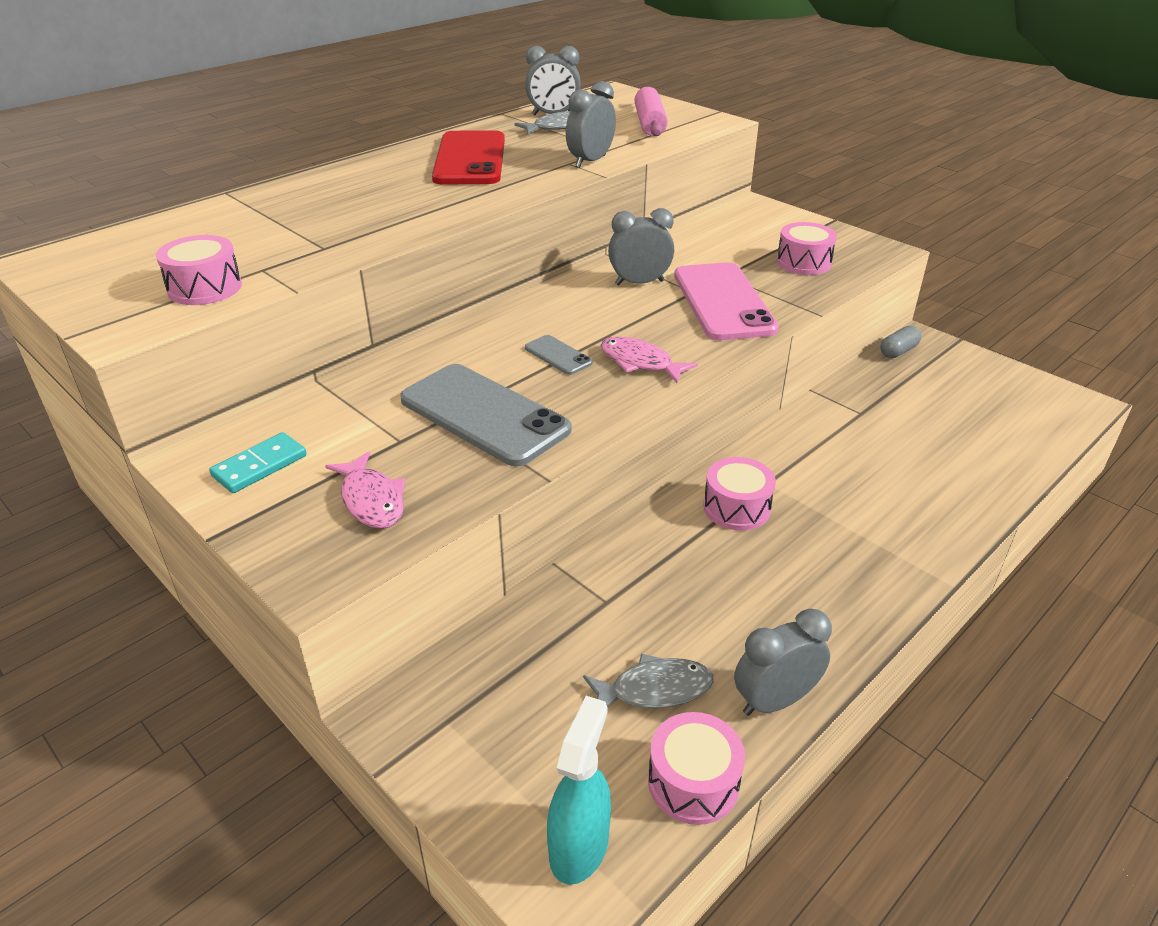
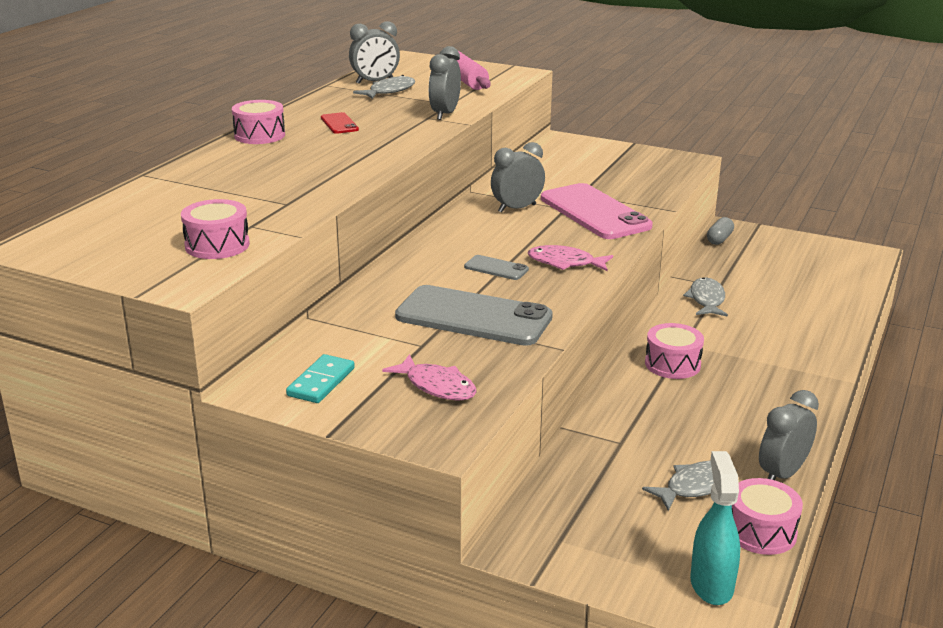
camera: 20 degrees left, 10 degrees down
red phone [432,130,505,185] -> red phone [321,112,359,134], size x0.45
pink drum [777,222,837,275] -> pink drum moved to [232,100,285,144]
none -> grey fish [683,277,728,317]

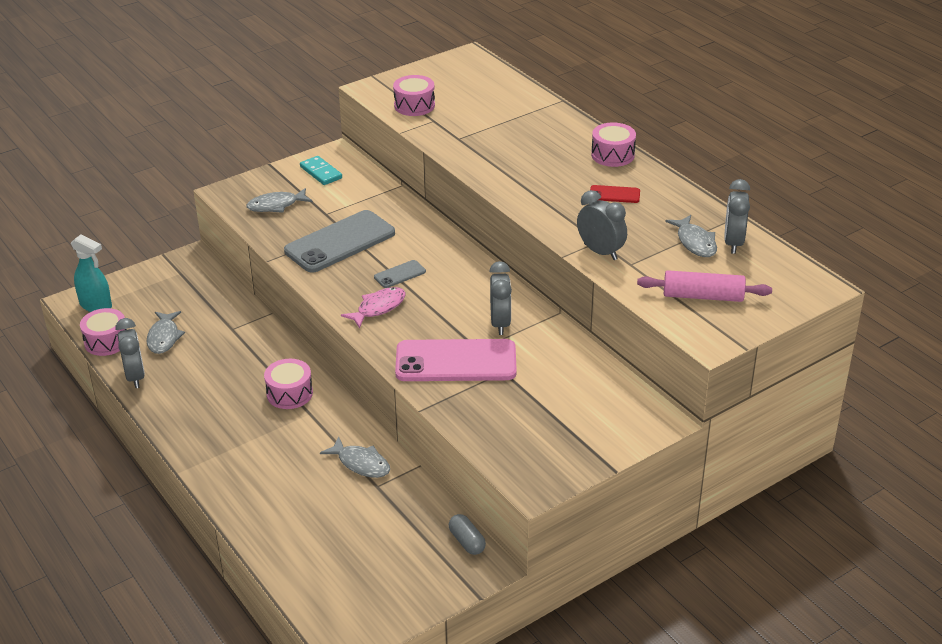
camera: 120 degrees right, 10 degrees up
pink fish [382,354,477,401] -> grey fish [246,188,313,213]

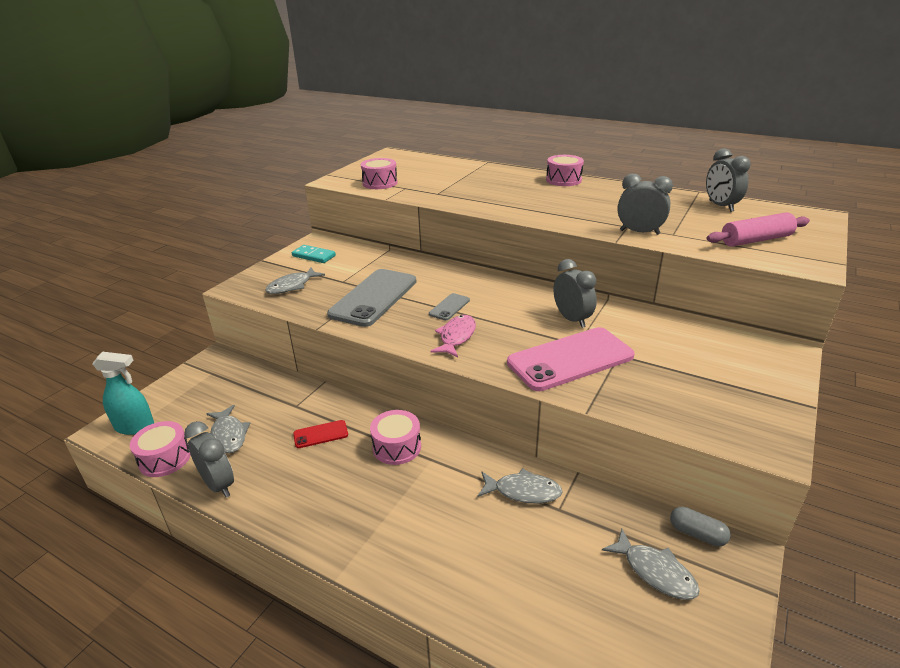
camera: 25 degrees left, 5 degrees down
red phone [590,185,640,203] -> red phone moved to [293,420,348,448]
grey fish [665,215,717,257] -> grey fish moved to [602,529,700,600]

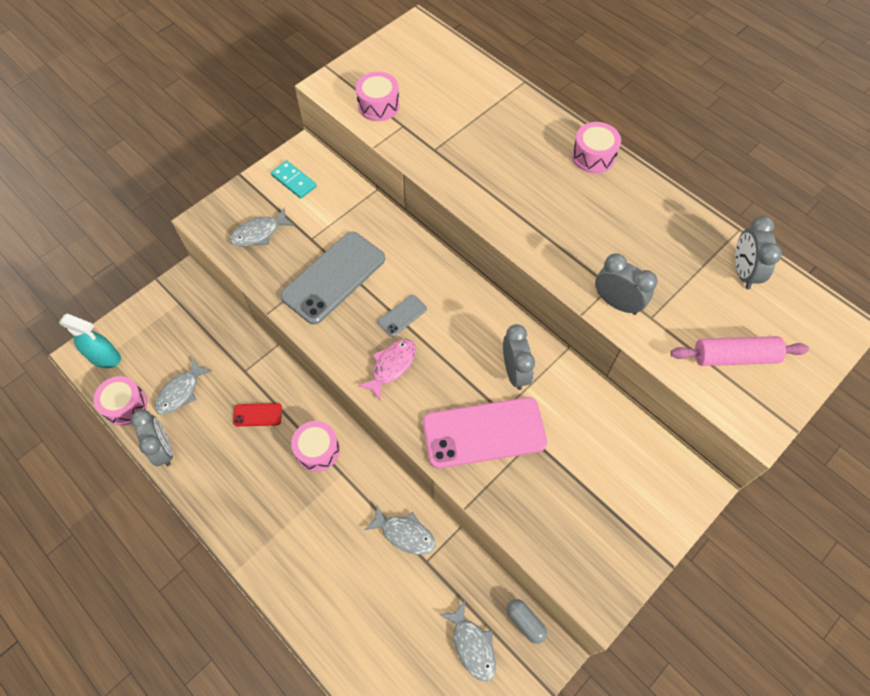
camera: 15 degrees right, 30 degrees up
grey fish [206,405,250,453] -> grey fish turned 45 degrees clockwise [155,358,213,415]

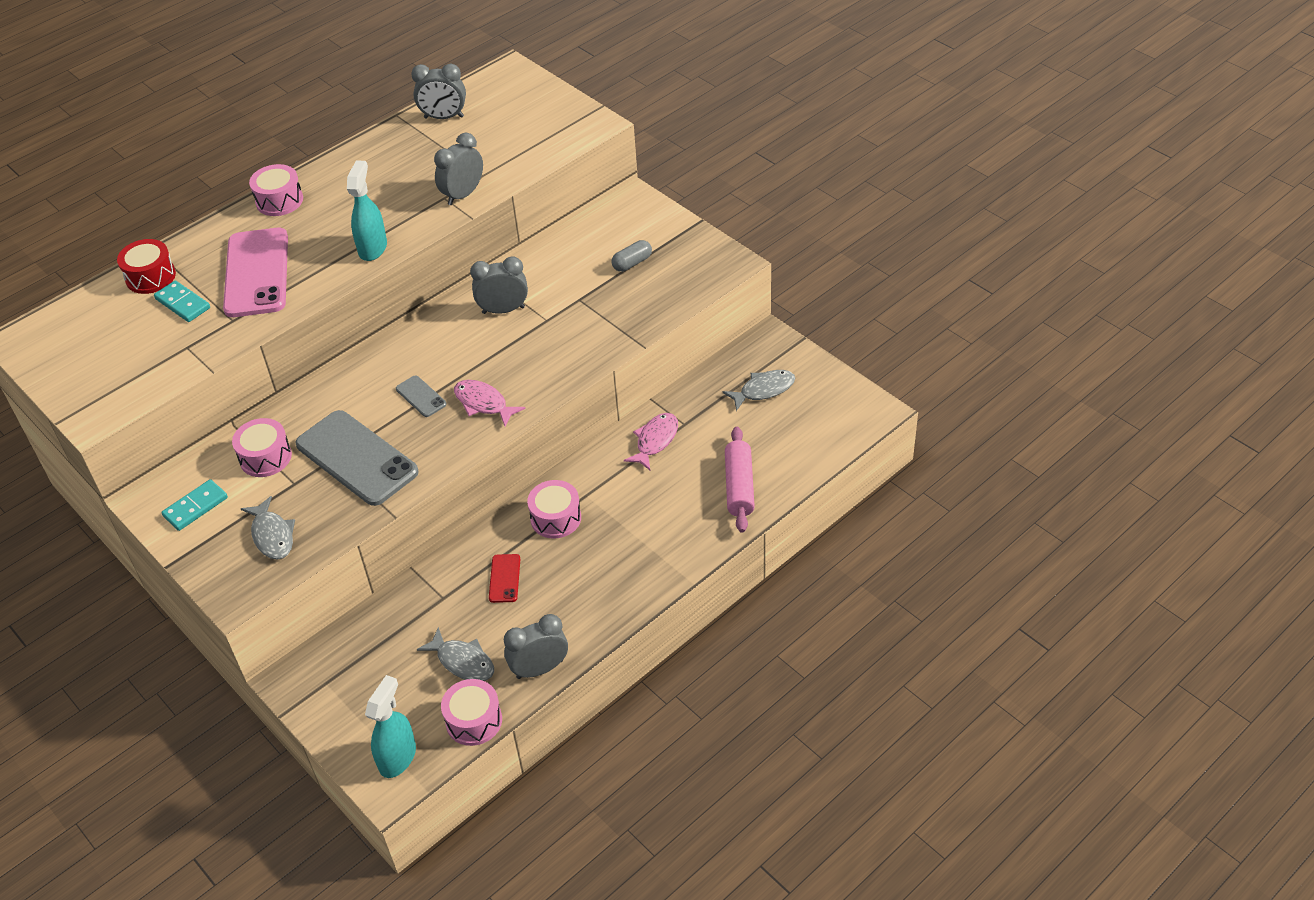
camera: 85 degrees left, 15 degrees down
pink drum [356,72,400,121] -> pink drum moved to [232,418,292,477]
grey fish [364,505,435,555] -> pink fish [624,413,678,470]
pink phone [423,397,547,469] -> pink phone moved to [223,228,288,317]
grey capsule [507,599,547,644] -> grey capsule moved to [611,240,652,272]
pink rolling pin [670,336,809,366] -> pink rolling pin moved to [725,427,755,533]
none -> red drum [117,239,176,294]
none -> turquoise domino [154,280,210,322]
none -> turquoise spray bottle [347,160,387,261]

